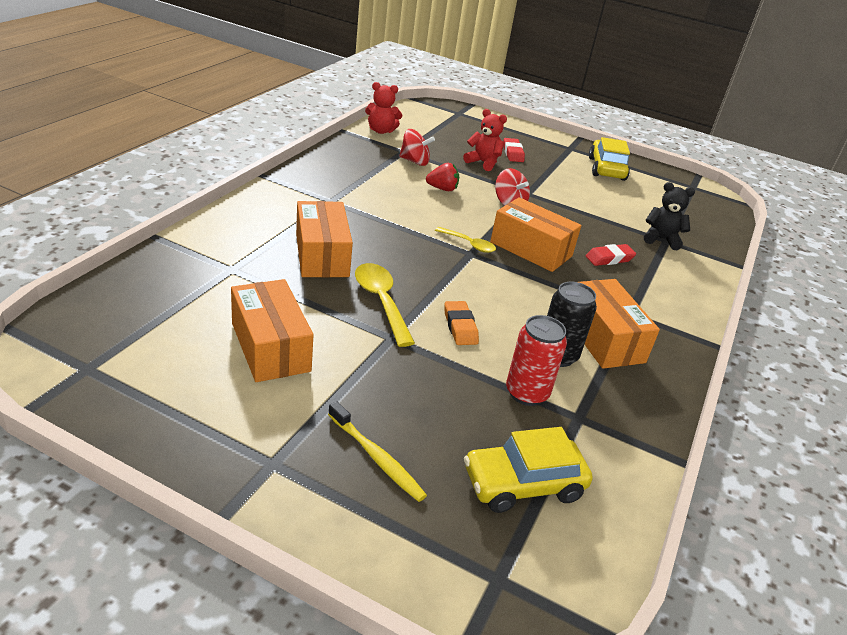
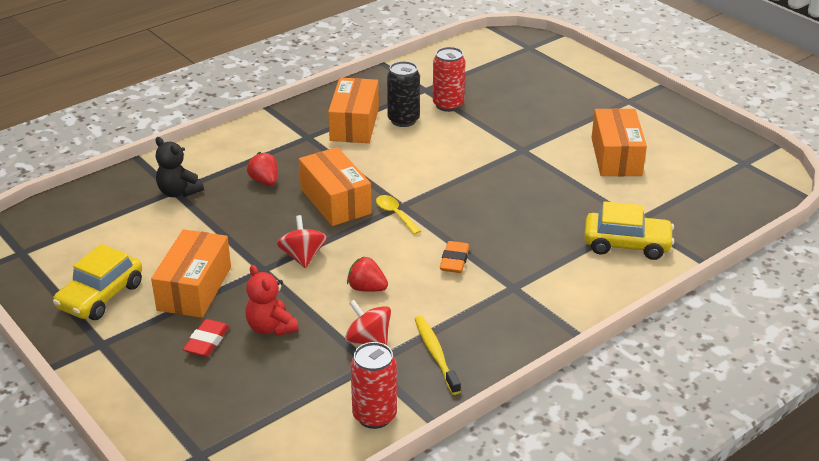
camera: 150 degrees left, 0 degrees up
orange box [296,201,353,277] -> orange box moved to [151,229,231,318]
yellow toothbrush [328,401,427,502] -> yellow toothbrush moved to [415,316,461,395]
yellow spoon [355,263,415,347] -> none
red teddy bear [365,82,402,134] -> red can [351,342,397,429]
orange eraser [444,301,479,345] -> orange eraser moved to [440,241,470,273]
yellow car [464,427,593,513] -> yellow car moved to [584,201,675,260]
red eraser [586,244,636,266] -> red strawberry [247,152,278,186]

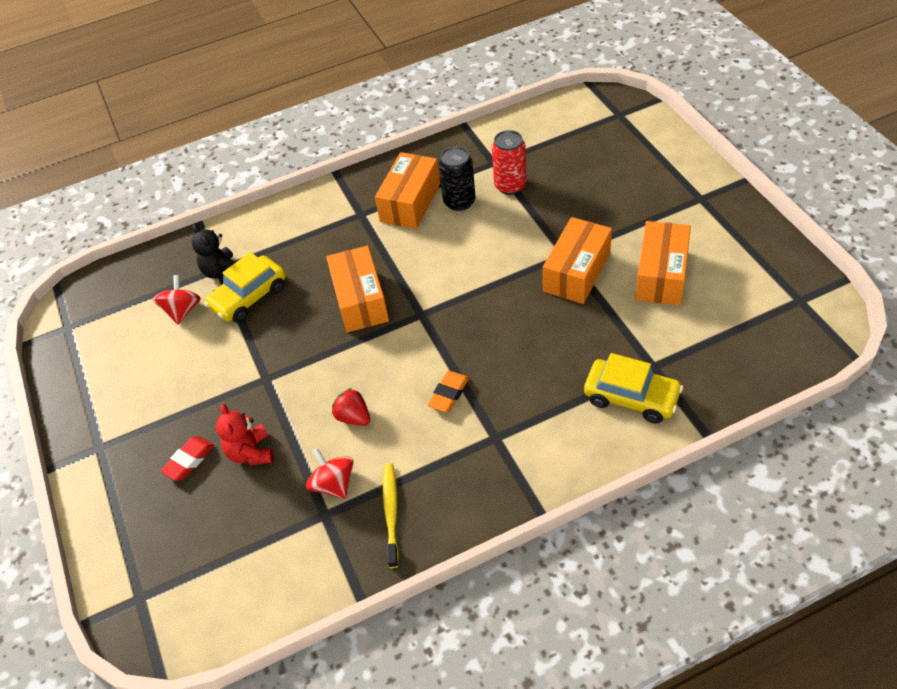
camera: 20 degrees right, 15 degrees up
yellow car [53,244,142,320] -> yellow car moved to [204,252,286,323]
orange box [151,229,231,318] -> orange box moved to [543,217,612,304]
red strawberry [247,152,278,186] -> none
red spinning top [277,215,327,268] -> red spinning top moved to [153,275,201,325]
red can [351,342,397,429] -> none
yellow spoon [376,195,421,235] -> none

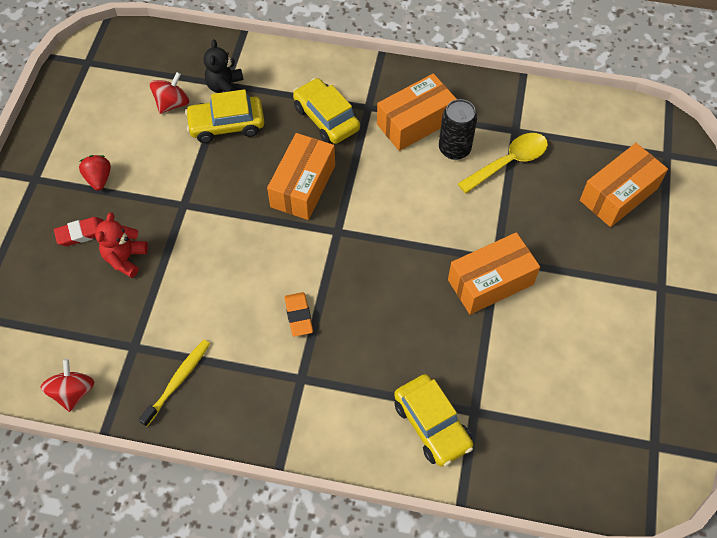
camera: 30 degrees right, 10 degrees up
red spinning top [306,448,354,499] -> red spinning top moved to [41,359,94,412]
red strawberry [332,388,370,426] -> red strawberry moved to [79,155,111,191]
orange eraser [427,371,469,412] -> orange eraser turned 75 degrees counterclockwise [285,292,313,337]
red can [492,130,526,195] -> yellow spoon [458,133,548,193]
orange box [635,221,691,305] -> orange box moved to [580,143,668,227]
none -> yellow car [293,78,360,144]

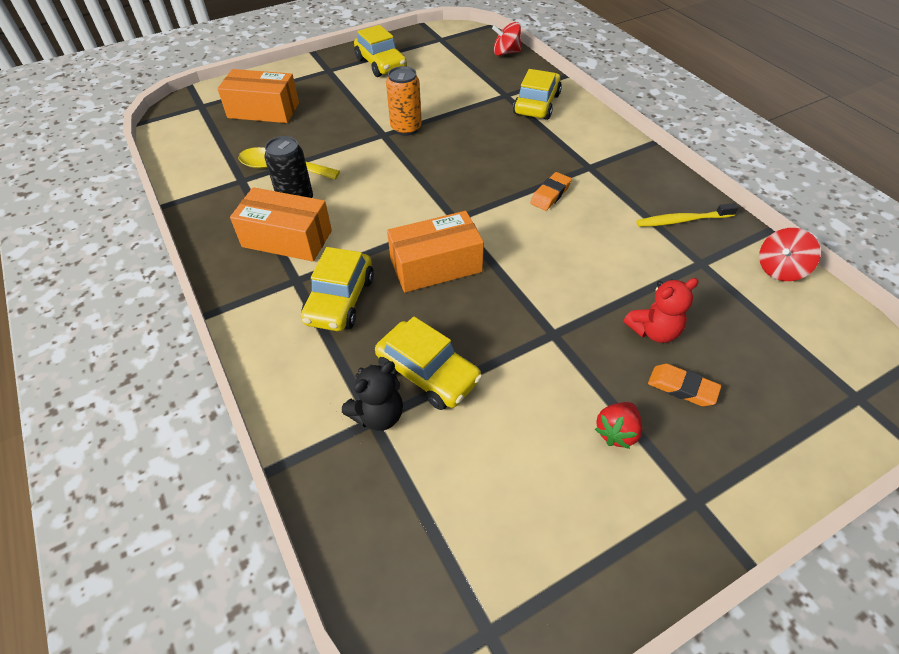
camera: 130 degrees left, 10 degrees down
red eraser [54,217,104,246] -> orange eraser [648,364,721,406]
red spinning top [149,72,190,114] -> red spinning top moved to [492,22,521,56]
orange box [448,232,540,315] -> orange can [386,66,422,136]
none -> yellow car [354,25,407,77]

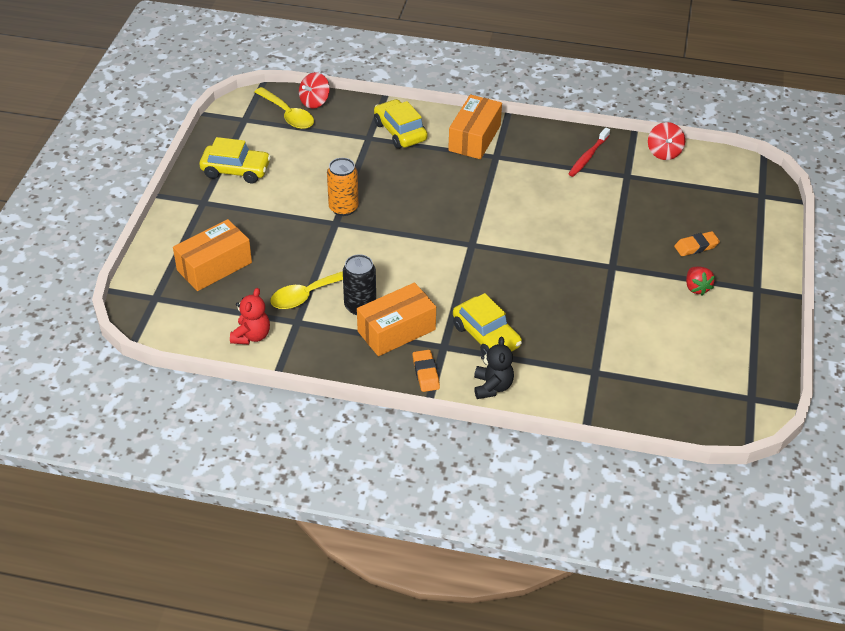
camera: 50 degrees left, 5 degrees down
black teddy bear [342,361,403,431] -> black teddy bear moved to [474,337,514,399]
yellow car [375,317,482,410] -> none
orange box [387,211,484,292] -> orange box moved to [448,94,502,159]
orange eraser [530,172,572,211] -> orange eraser moved to [413,350,440,392]
red teddy bear [624,278,699,343] -> red teddy bear moved to [230,288,270,345]
yellow toothbrush [636,203,738,227] -> red toothbrush [569,127,610,177]
none -> yellow spoon [254,87,314,129]

